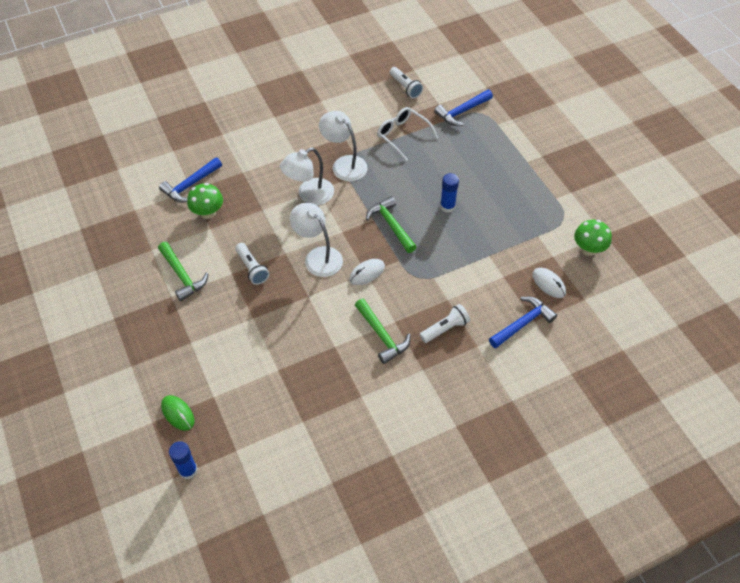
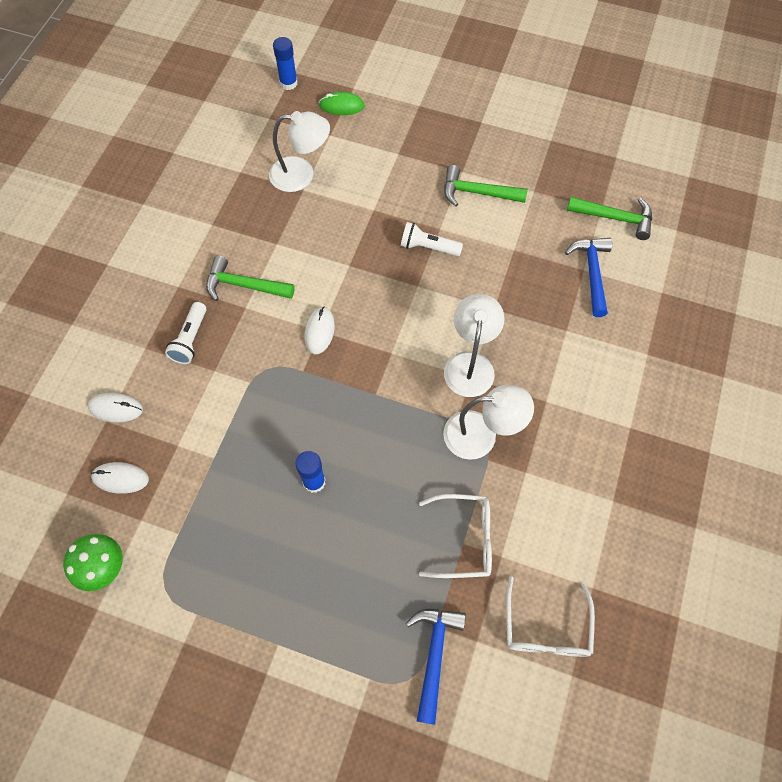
camera: 135 degrees right, 10 degrees up
green mushroom [187,183,223,219] -> none
white lamp [290,203,343,277] -> white lamp moved to [269,111,330,192]
green hammer [366,196,416,253] -> green hammer moved to [567,197,652,240]
white flashlight [390,67,423,99] -> white glasses [506,576,595,657]
blue hammer [489,297,557,348] -> white mouse [88,393,143,422]

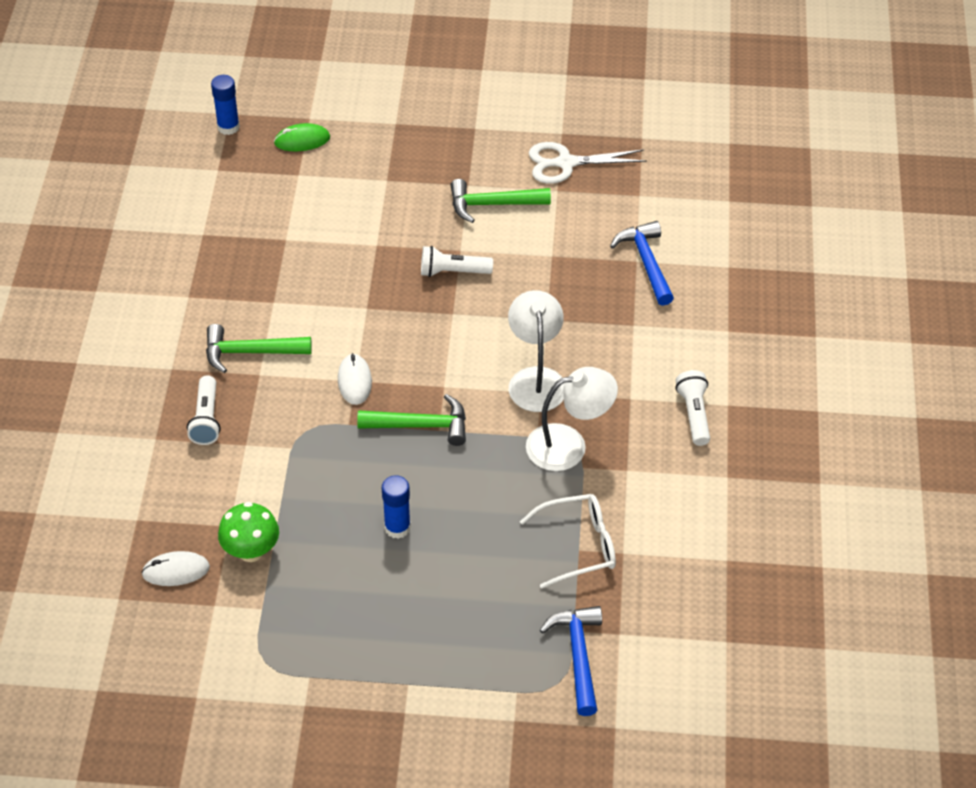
camera: 15 degrees left, 15 degrees down
green mushroom [63,534,123,591] -> green mushroom moved to [218,502,279,562]
white mouse [88,393,143,422] -> none
white lamp [269,111,330,192] -> none
white glasses [506,576,595,657] -> none
green hammer [567,197,652,240] -> green hammer moved to [357,394,466,446]
none -> white scissors [529,142,647,184]
none -> white flashlight [675,370,710,446]

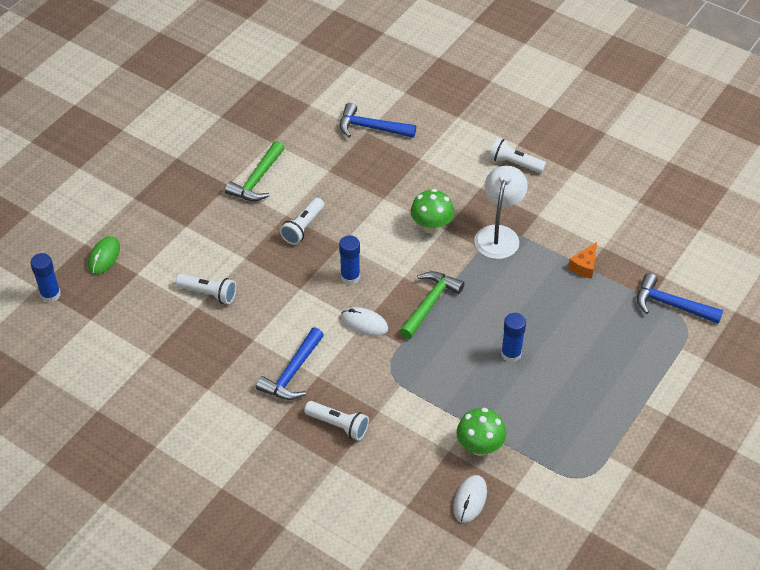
camera: 60 degrees left, 0 degrees up
green hammer [206,324,312,373] -> blue hammer [256,327,324,400]
white lamp [508,290,565,412] -> green mushroom [411,189,454,234]
white glasses [520,494,616,589] -> orange cheese [568,242,597,279]
white scissors [529,142,647,184] -> none
none -> white flashlight [175,274,236,304]
none -> blue glue stick [339,235,360,285]

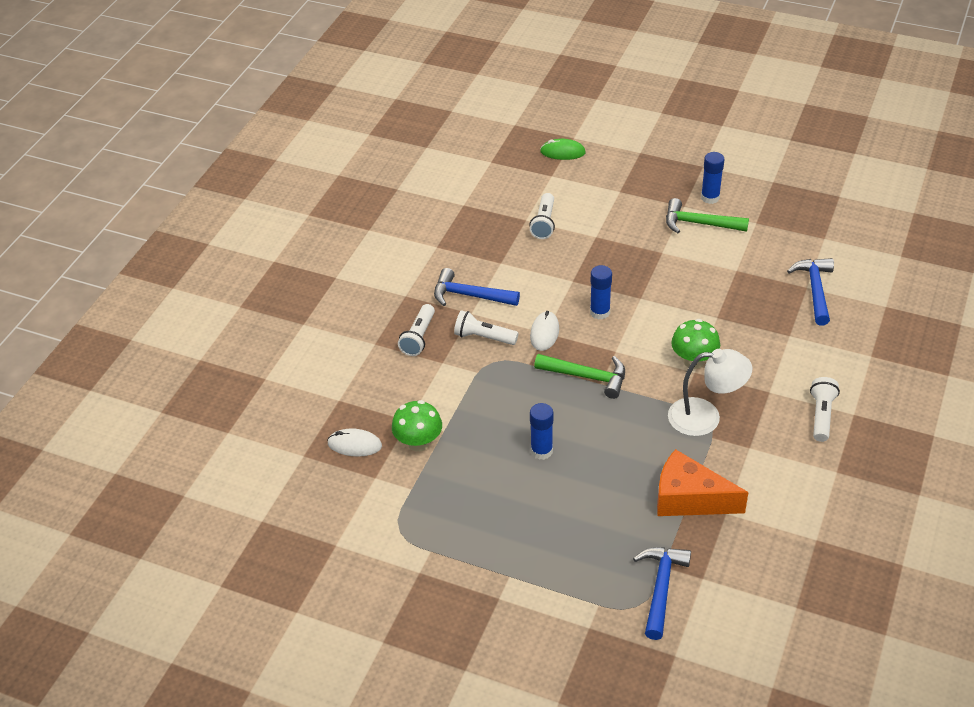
camera: 80 degrees right, 5 degrees down
blue glue stick [30,253,61,303] -> blue glue stick moved to [701,152,724,204]
white flashlight [280,198,324,245] -> white flashlight moved to [454,310,518,345]
orange cheese [568,242,597,279] -> orange cheese [657,449,748,516], size x1.98

